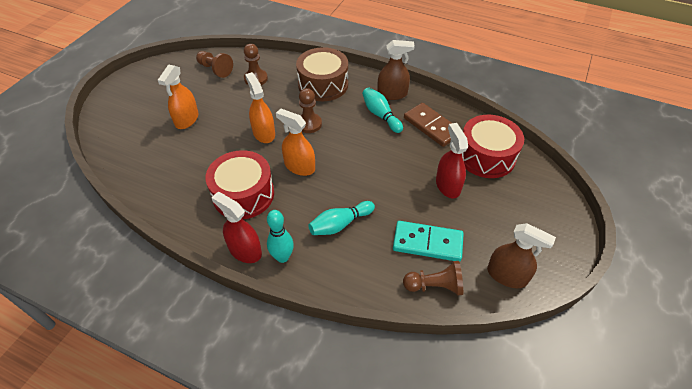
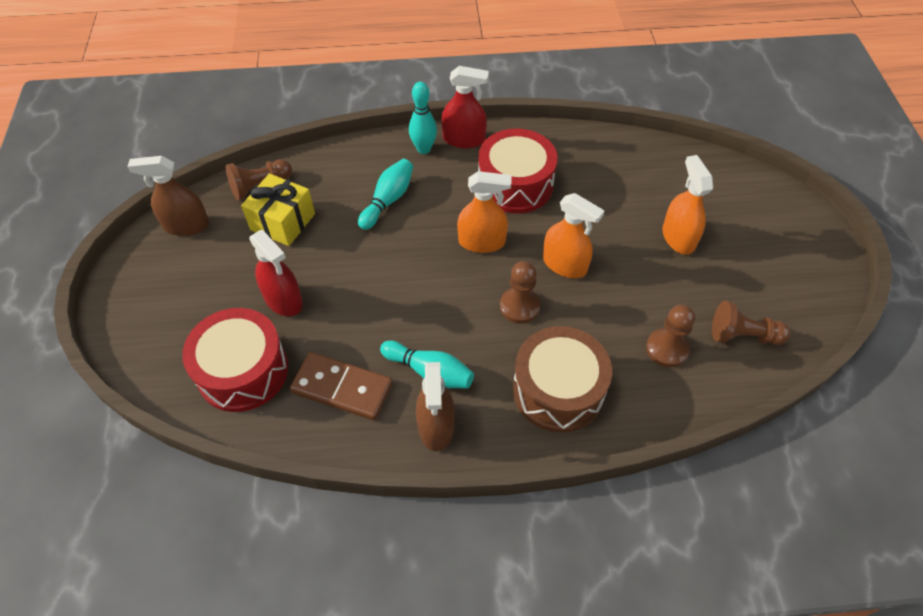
camera: 150 degrees right, 5 degrees up
brown spray bottle [378,40,415,100] -> brown spray bottle turned 60 degrees counterclockwise [416,362,455,451]
turquoise domino [393,221,464,262] -> yellow gift [241,173,315,246]

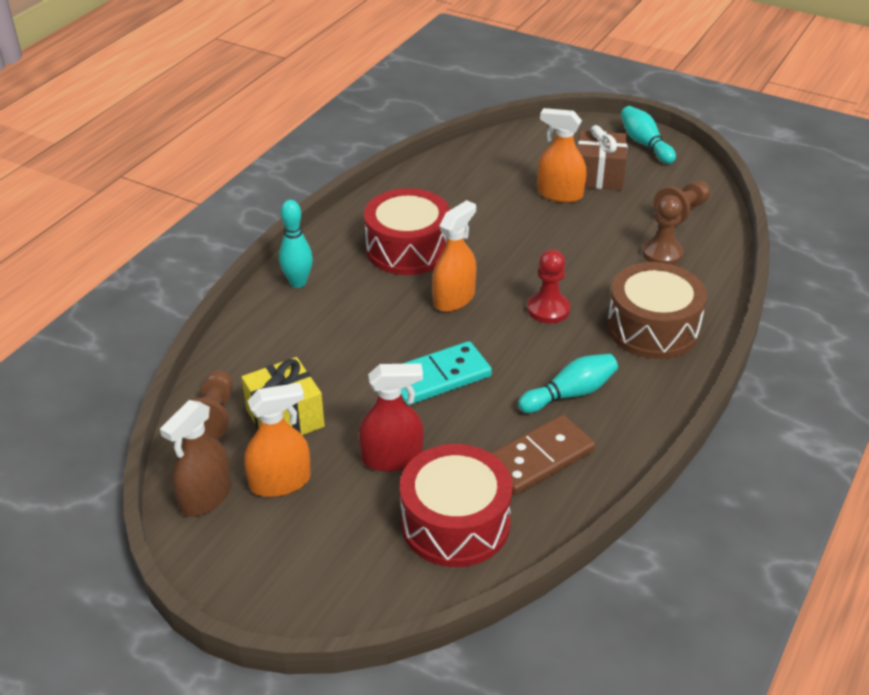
camera: 55 degrees left, 15 degrees down
turquoise bowling pin [358,159,413,230] -> turquoise bowling pin moved to [621,106,676,164]
brown spray bottle [416,362,455,451] -> none
red spray bottle [442,66,489,148] -> none
brown pawn [500,261,541,324] -> red pawn [527,249,570,324]
orange spray bottle [543,193,605,278] -> orange spray bottle moved to [244,383,311,497]
none -> turquoise domino [401,341,492,405]
none -> brown gift [578,125,628,190]

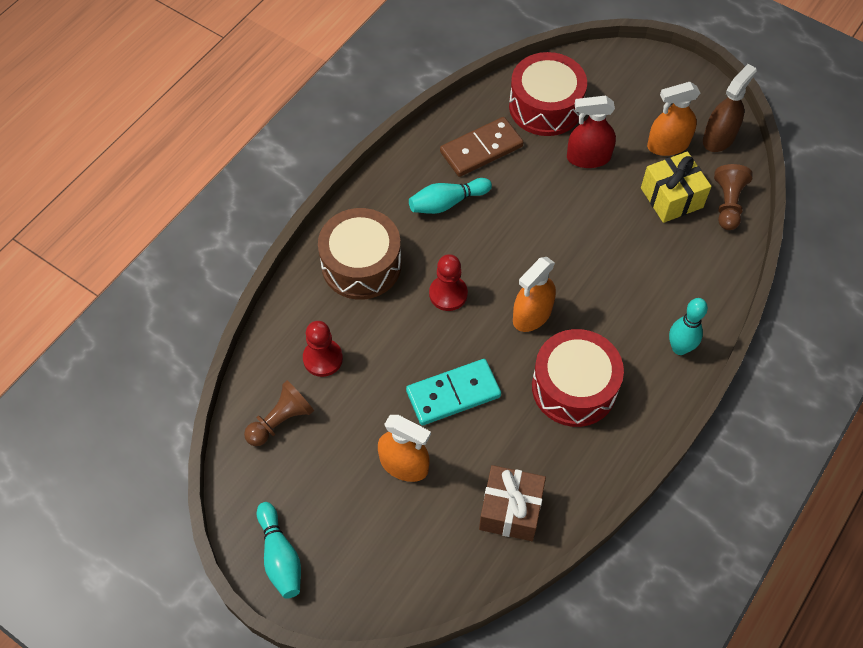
camera: 175 degrees left, 20 degrees up
turquoise domino [401,341,492,405] -> turquoise domino moved to [406,359,501,425]
brown gift [578,125,628,190] -> brown gift moved to [479,465,546,541]
brown pawn [642,195,684,265] -> red pawn [303,321,343,377]

